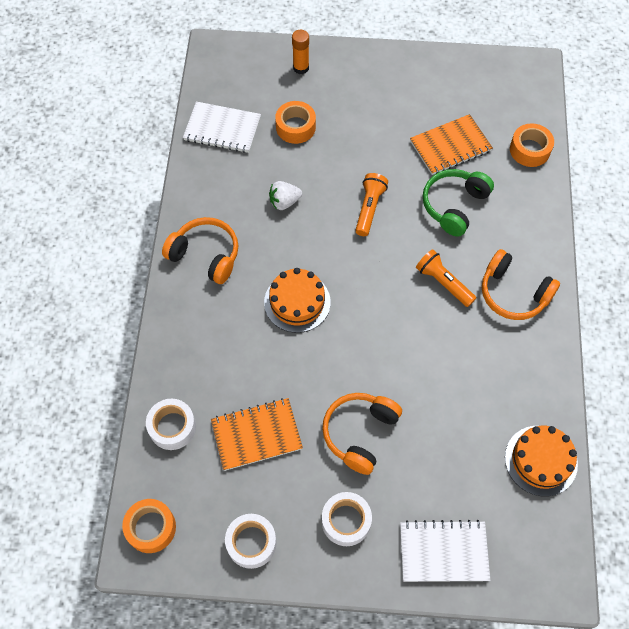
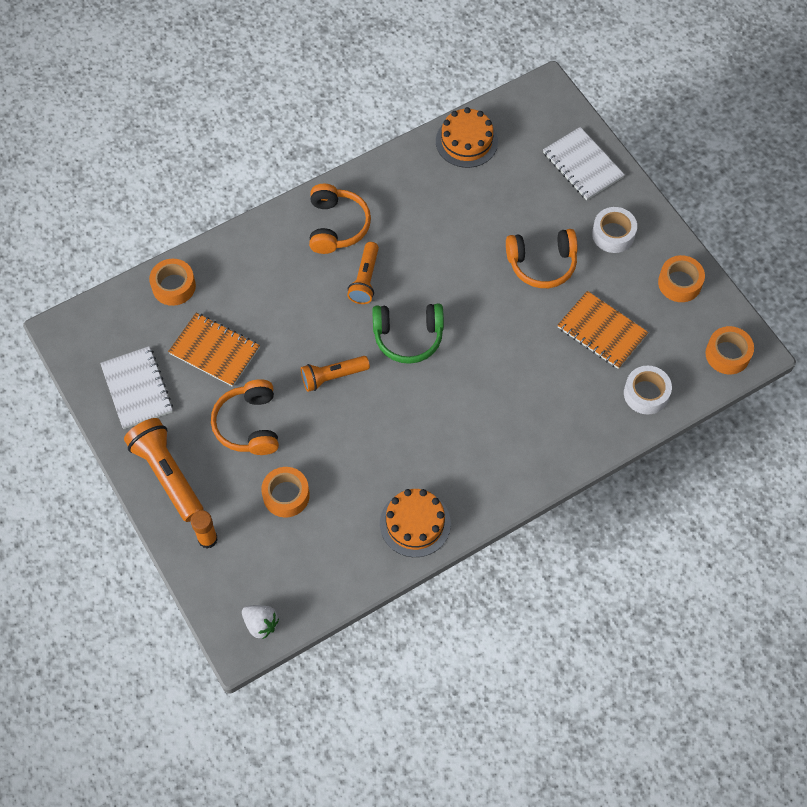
camera: 125 degrees left, 0 degrees up
orange headphones [162,217,238,284] -> orange headphones moved to [211,379,279,455]
white notebook [183,102,261,153] -> white notebook moved to [100,346,173,429]
white tape [225,514,277,569] -> orange tape [658,255,705,302]
orange cake [264,268,331,333] -> orange cake moved to [380,489,451,557]
white strawberry [269,181,302,210] -> white strawberry moved to [242,605,279,639]
green headphones [423,169,494,237] -> green headphones moved to [372,303,444,364]
none -> orange flashlight [124,418,204,522]

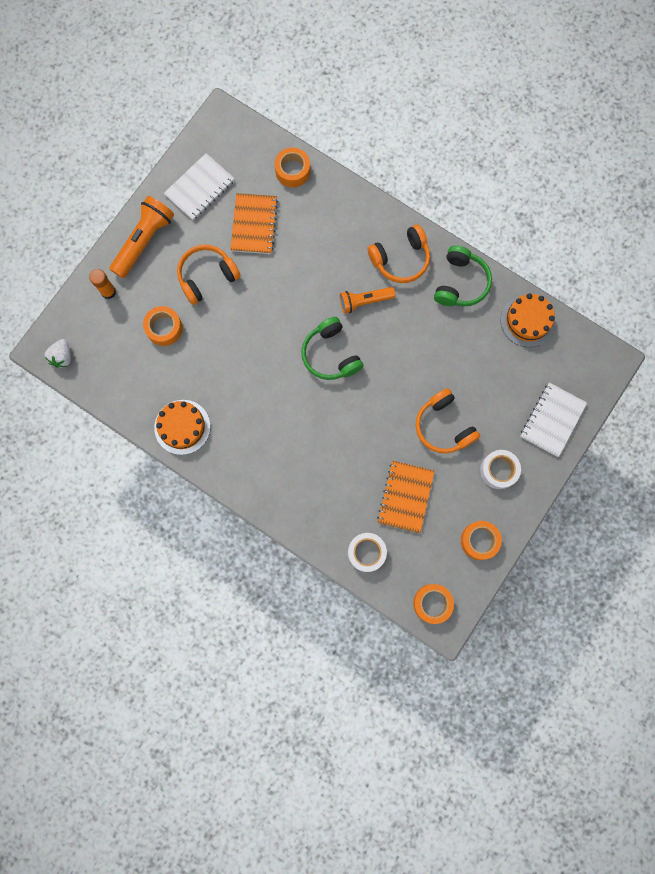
camera: 65 degrees right, 15 degrees up
orange flashlight [301,356,370,392] -> none
none -> green headphones [434,245,492,307]

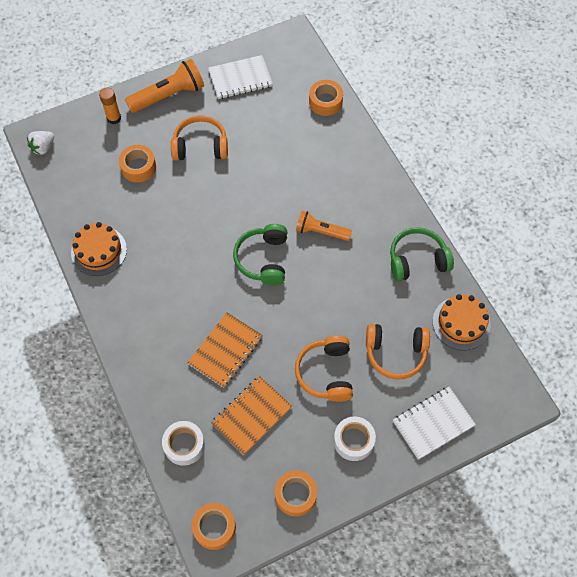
camera: 30 degrees right, 15 degrees down
orange notebook [230,193,278,254] -> orange notebook moved to [187,312,263,388]
orange headphones [368,225,430,283] -> orange headphones moved to [366,324,430,380]
green headphones [434,245,492,307] -> green headphones turned 150 degrees counterclockwise [390,227,454,281]

